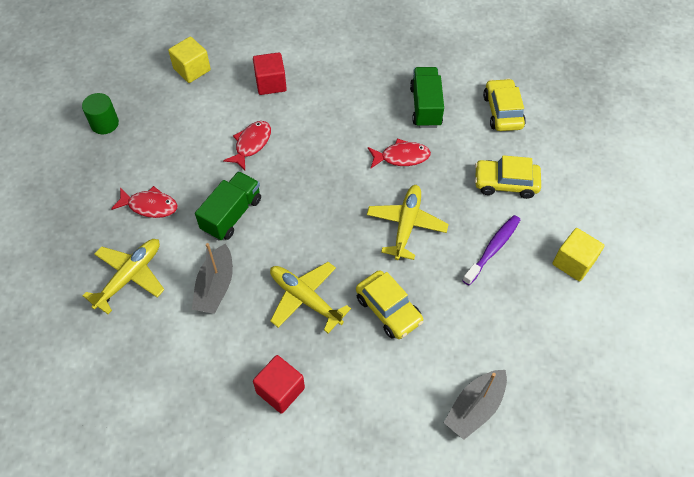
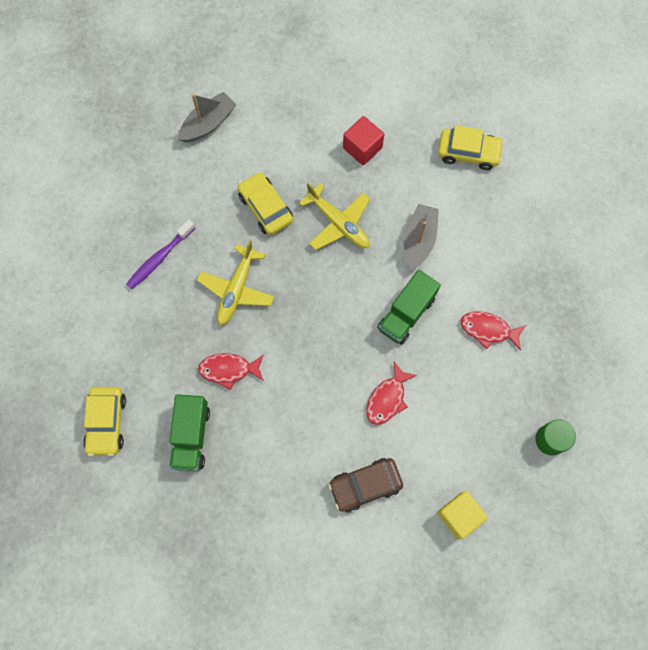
camera: 175 degrees left, 15 degrees up
yellow plane [83,239,164,314] -> none
red cube [253,52,287,95] -> brown car [328,458,403,513]
yellow car [475,155,541,199] -> yellow car moved to [438,125,504,170]
yellow cube [553,228,604,281] -> none

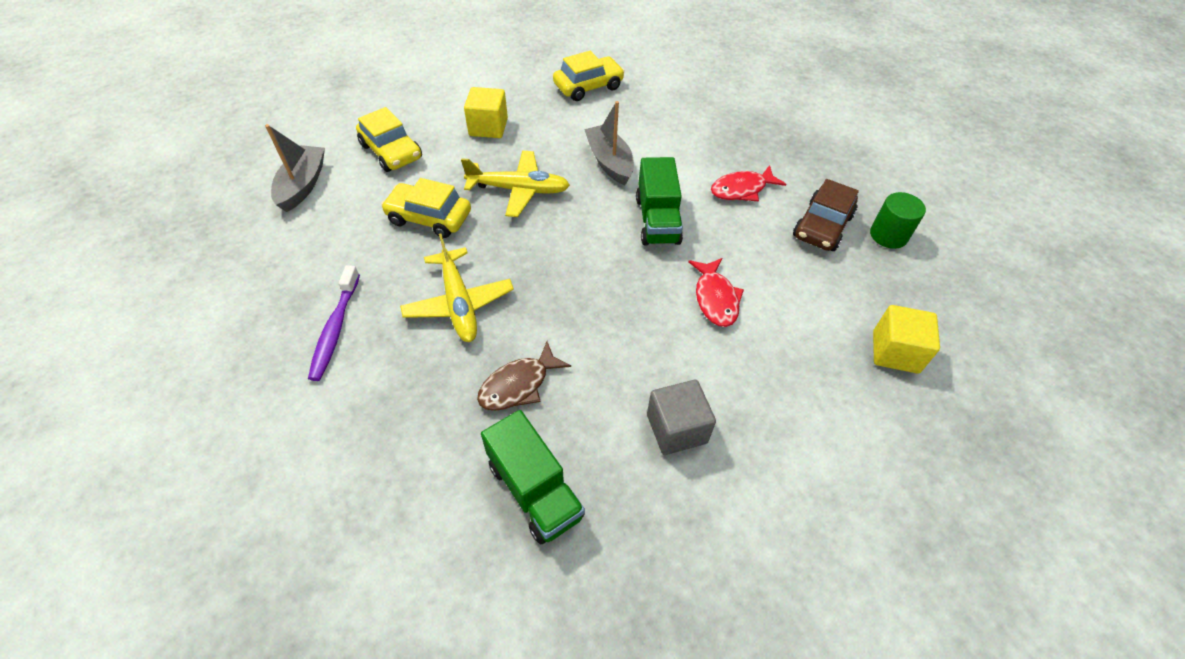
camera: 40 degrees left, 20 degrees down
yellow car [83,387,126,456] -> yellow car moved to [356,107,422,172]
red fish [198,353,264,390] -> brown fish [477,341,571,411]
brown car [328,458,403,513] -> brown car moved to [793,179,859,251]
red cube [343,116,384,165] -> yellow cube [464,87,508,138]
none -> grey cube [647,380,716,455]

